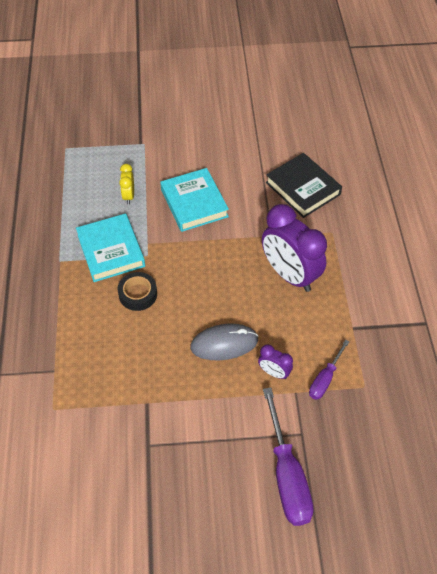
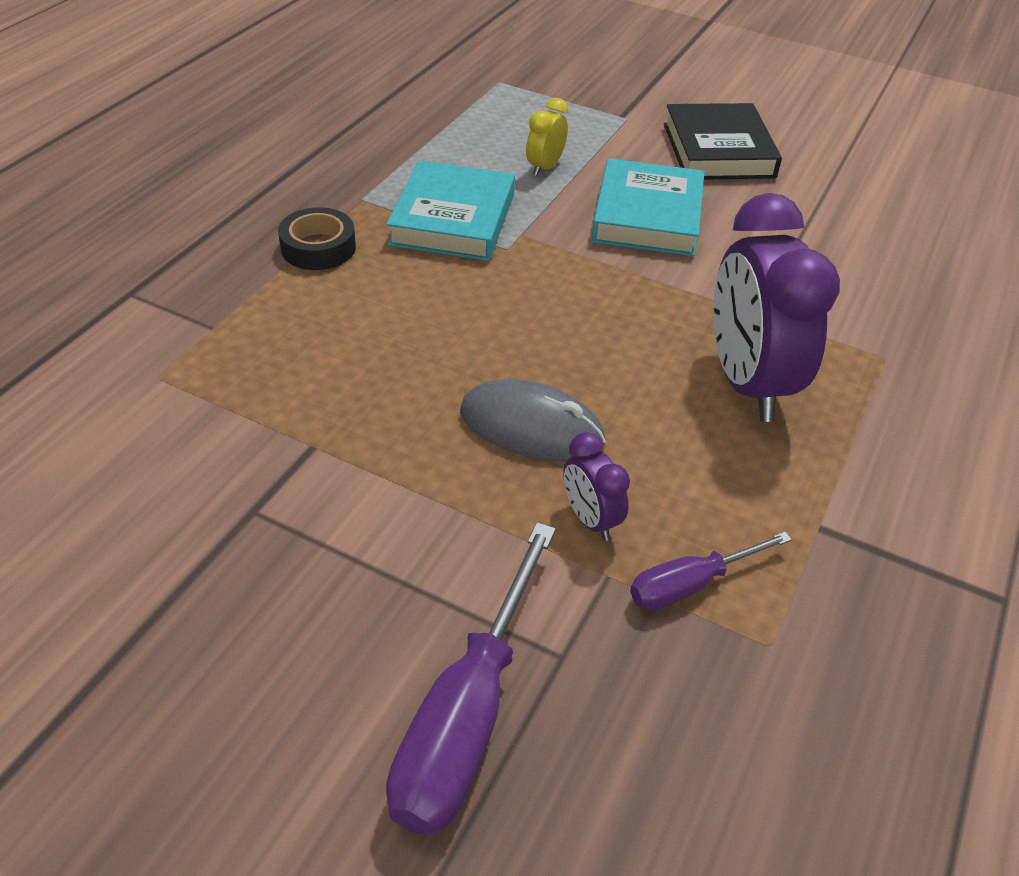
camera: 30 degrees right, 10 degrees down
black tape [118,272,157,311] -> black tape moved to [278,207,356,270]
black book [266,153,342,218] -> black book moved to [664,103,782,180]

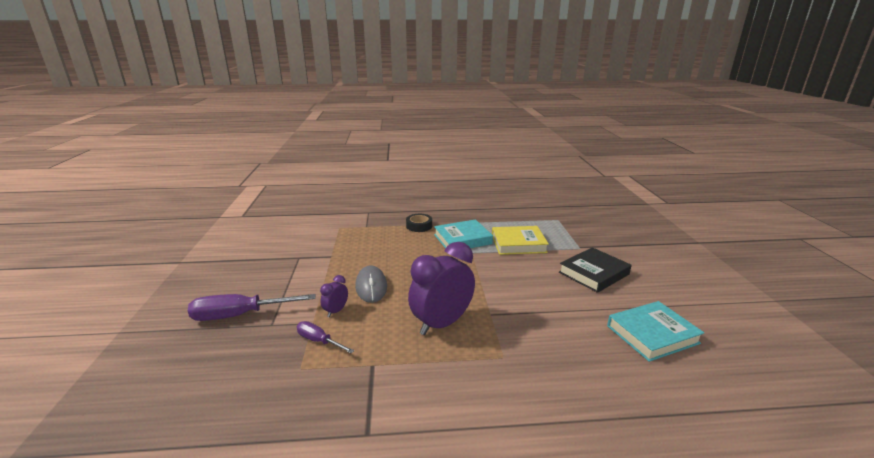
camera: 60 degrees right, 20 degrees down
yellow clock [526,98,568,176] -> yellow book [492,226,549,255]
turquoise book [592,158,704,256] -> turquoise book moved to [607,301,704,362]

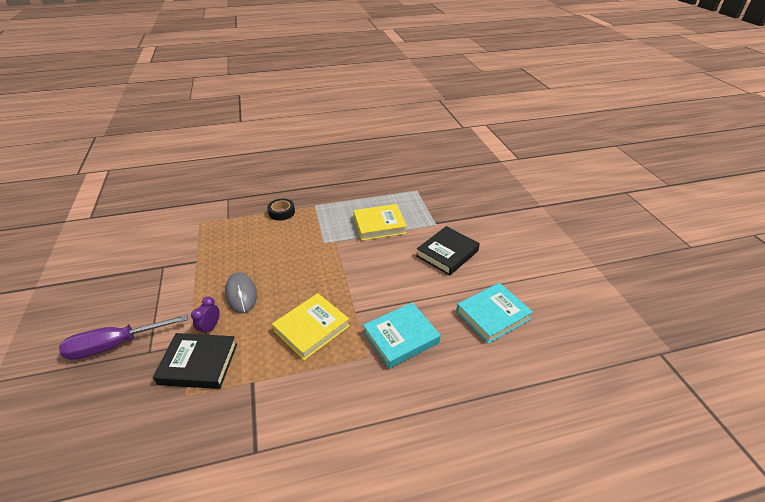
camera: 10 degrees left, 15 degrees up
purple screwdriver [297,321,354,353] -> black book [153,333,237,389]
purple clock [408,242,475,335] -> yellow book [272,293,350,360]
turquoise book [434,219,493,248] -> turquoise book moved to [363,302,441,369]

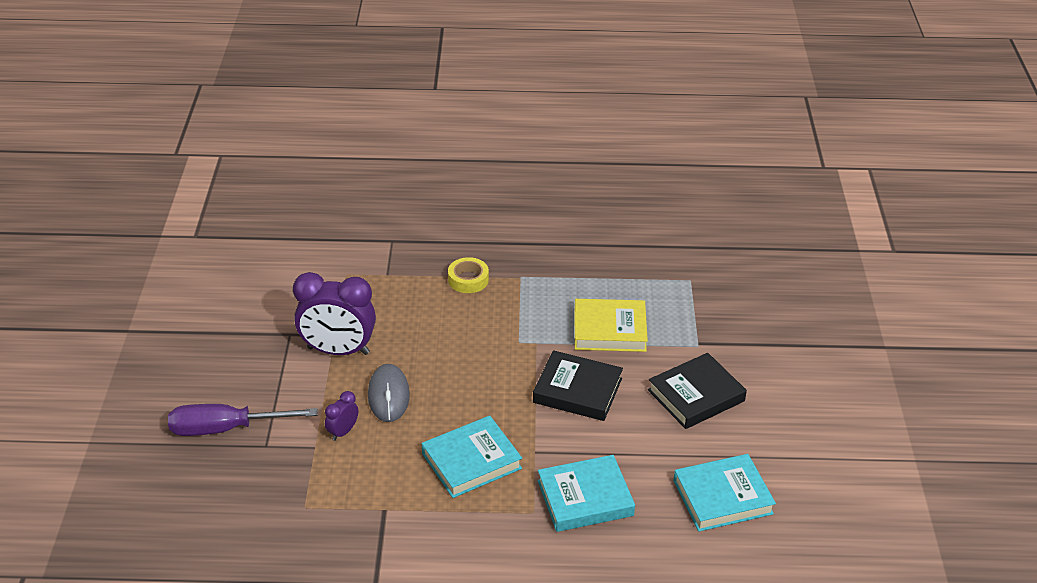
camera: 15 degrees right, 0 degrees up
black book [153,333,237,389] -> black book moved to [533,350,623,421]
black tape [267,198,295,220] -> yellow tape [448,257,489,293]
yellow book [272,293,350,360] -> turquoise book [422,416,522,498]
none -> purple clock [293,272,376,355]

